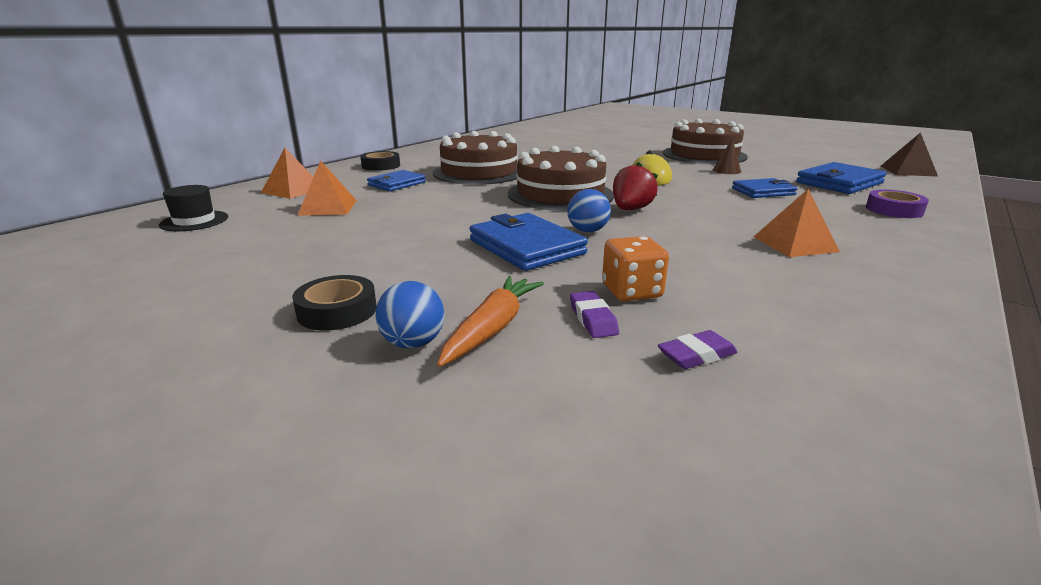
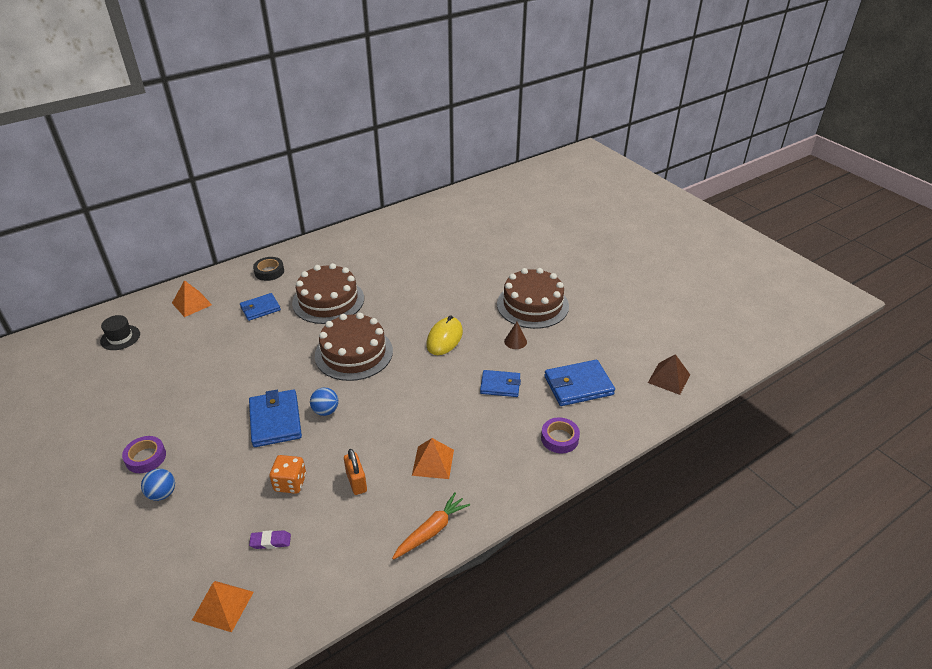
camera: 20 degrees right, 15 degrees up
black tape [292,275,377,331] -> purple tape [122,436,166,473]
orange pyramid [297,160,357,216] -> orange pyramid moved to [192,581,254,632]
orange carrot [437,276,544,367] -> orange carrot moved to [392,492,470,560]
purple eraser [570,291,619,338] -> none
red strawberry [613,162,658,210] -> none
none -> orange padlock [344,449,367,495]

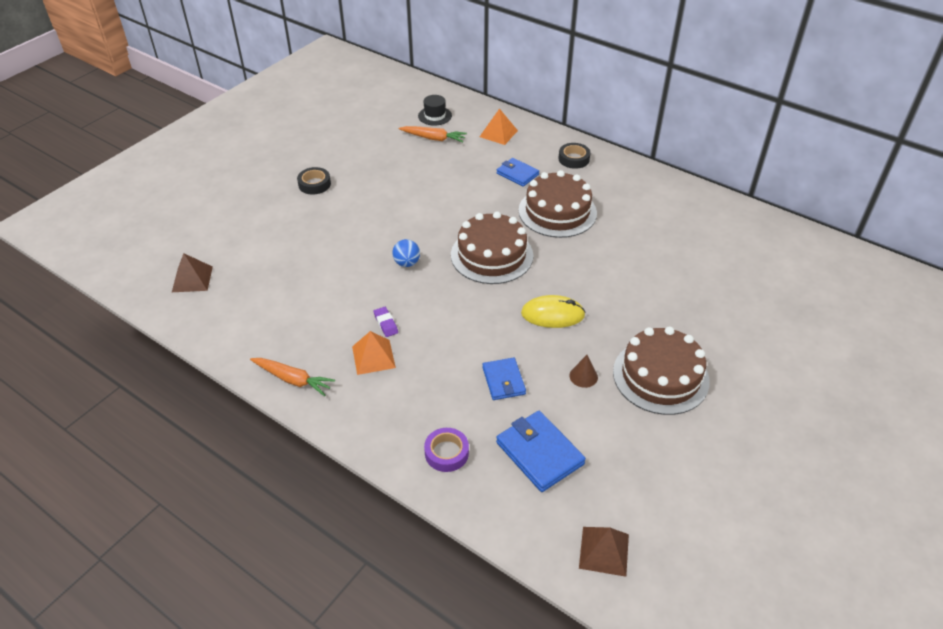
camera: 70 degrees right, 5 degrees up
purple tape [122,436,166,473] -> black tape [297,167,331,195]
blue ball [141,469,175,501] -> none
orange pyramid [192,581,254,632] -> brown pyramid [172,253,213,292]
blue wallet [249,389,302,447] -> none
purple eraser [249,530,291,549] -> purple eraser moved to [374,307,398,337]
orange dice [269,455,306,494] -> none
orange padlock [344,449,367,495] -> none
none -> orange carrot [399,126,467,142]

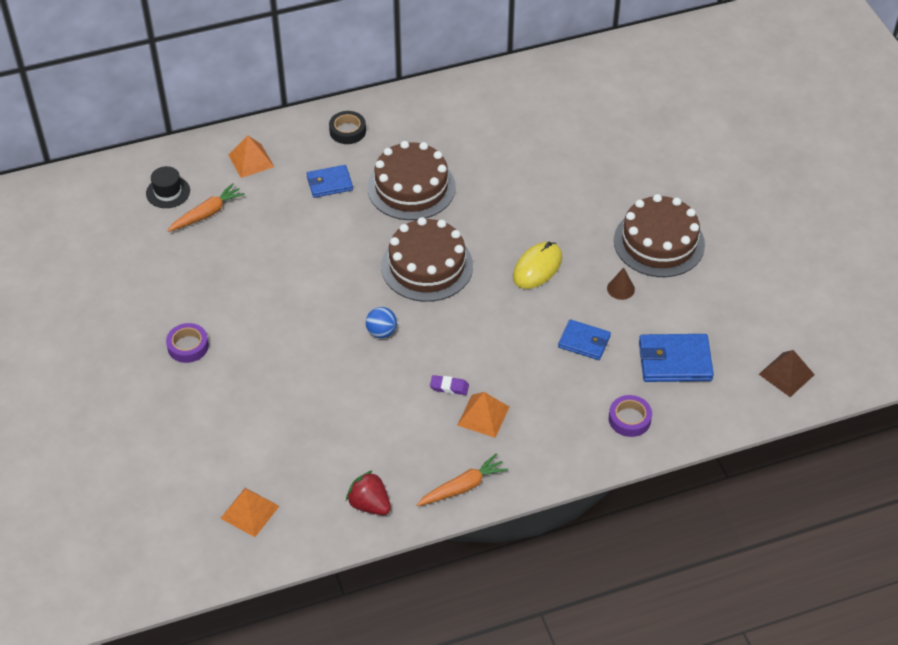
camera: 55 degrees left, 5 degrees up
brown pyramid [172,253,213,292] -> orange pyramid [220,488,279,537]
black tape [297,167,331,195] -> purple tape [166,323,209,363]
none -> red strawberry [346,470,391,515]

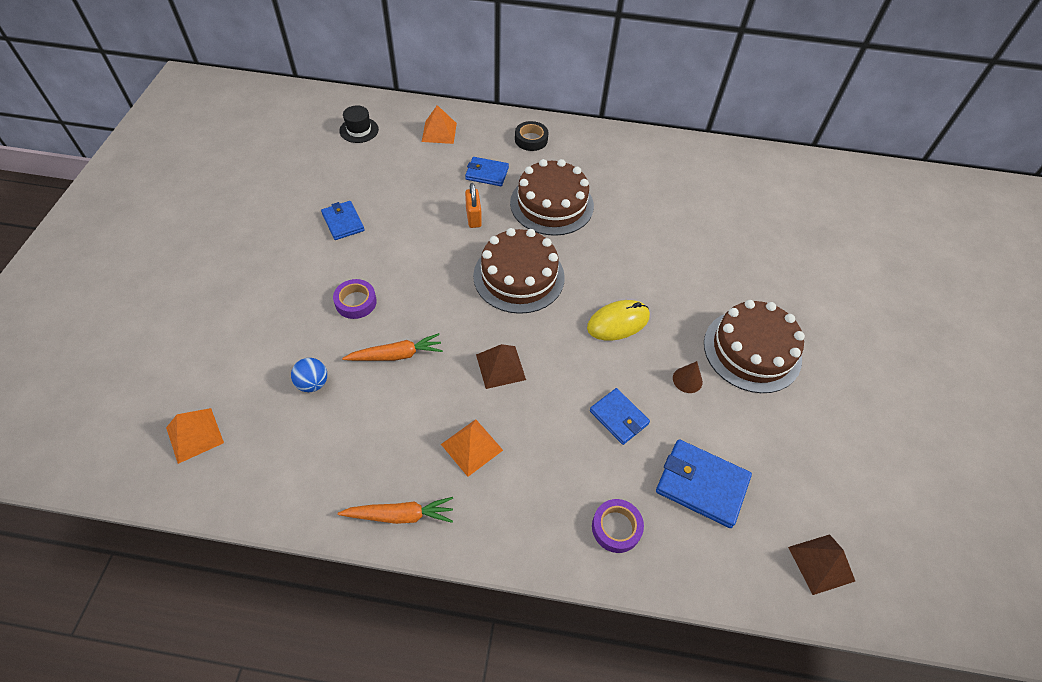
camera: 25 degrees right, 5 degrees up
purple tape [166,323,209,363] -> purple tape moved to [333,279,377,319]
orange carrot [167,183,245,232] -> orange carrot moved to [342,333,443,361]
red strawberry [346,470,391,515] -> none
blue ball [366,307,397,338] -> blue ball moved to [291,358,327,392]
purple eraser [430,375,469,395] -> none
none -> blue wallet [321,201,365,240]
none -> orange padlock [465,183,482,228]
none -> brown pyramid [476,344,526,389]

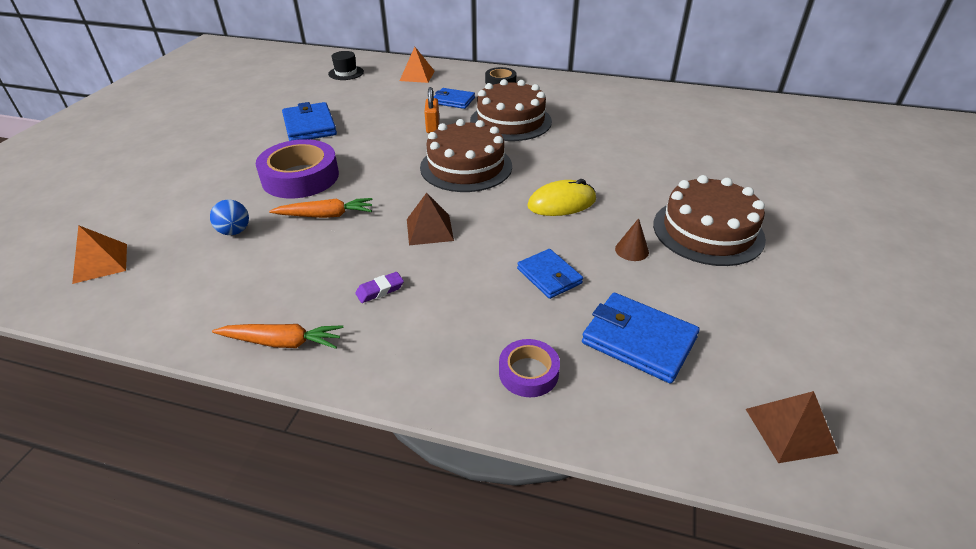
camera: 10 degrees right, 15 degrees down
blue wallet [321,201,365,240] -> blue wallet [282,102,337,141], size x1.53
purple tape [333,279,377,319] -> purple tape [256,139,339,198], size x1.87
orange pyramid [441,419,503,477] -> purple eraser [355,272,404,303]

